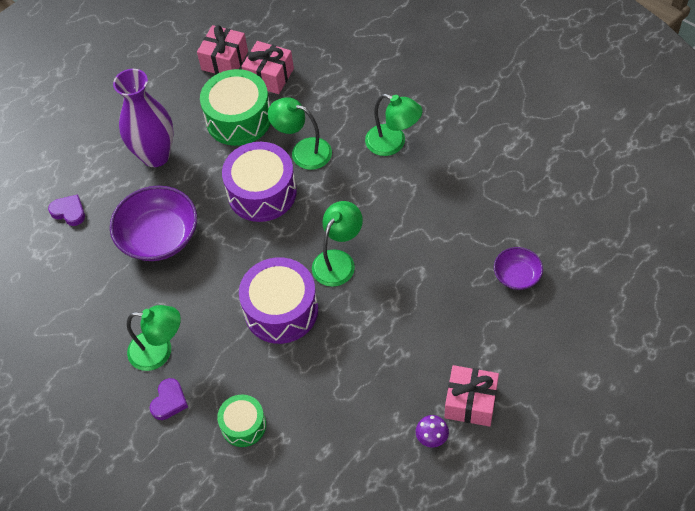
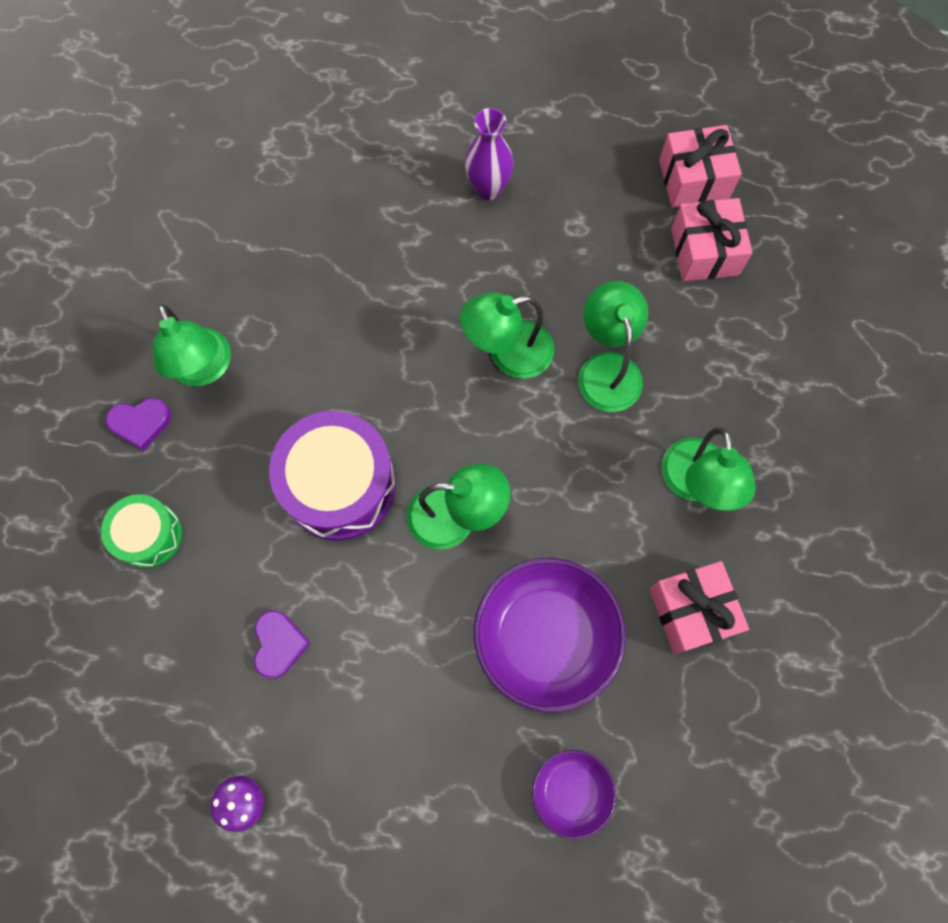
camera: 55 degrees right, 15 degrees up
purple heart [48,194,85,226] -> purple heart moved to [254,610,311,679]
purple bowl [110,186,197,261] -> purple bowl moved to [474,558,626,712]
purple vase [113,69,174,167] -> purple vase [465,108,513,200], size x0.60
green drum [200,69,271,146] -> none
purple drum [222,142,297,222] -> green lamp [460,292,554,379]
pink gift [444,365,499,427] -> pink gift moved to [649,561,749,654]

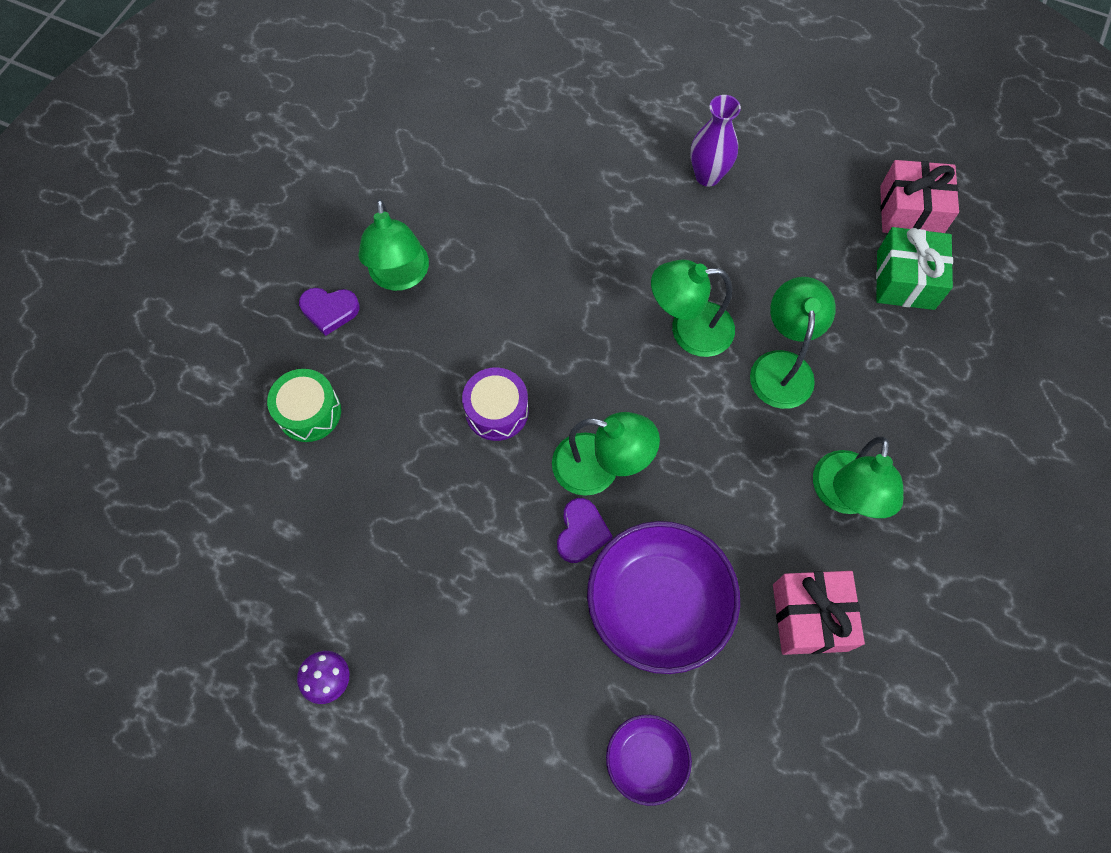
camera: 15 degrees right, 5 degrees down
purple heart [254,610,311,679] -> purple heart moved to [557,498,613,563]
purple drum [269,411,396,541] -> purple drum [462,368,529,441], size x0.58
pink gift [671,198,752,281] -> green gift [876,227,953,310]

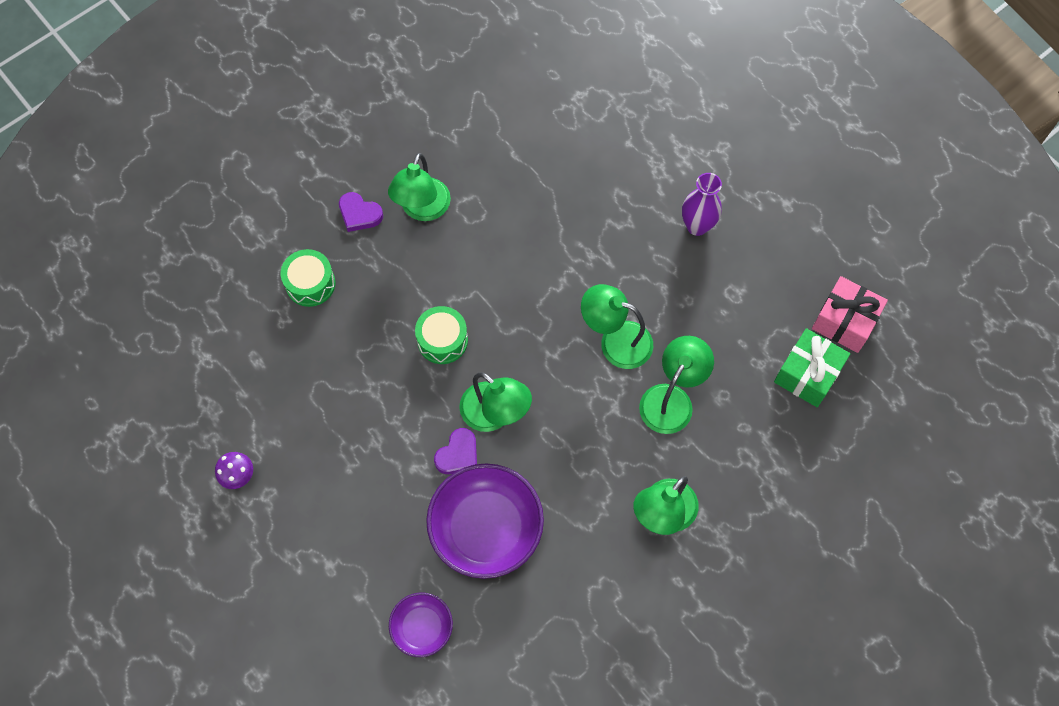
camera: 25 degrees right, 0 degrees up
purple drum [462,368,529,441] -> green drum [415,306,468,364]
pink gift [773,571,865,655] -> none

